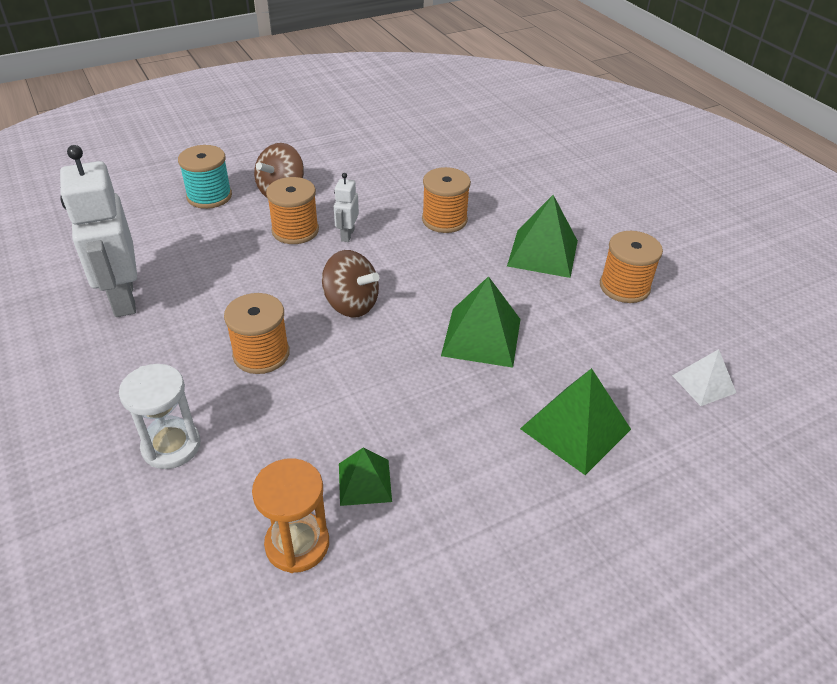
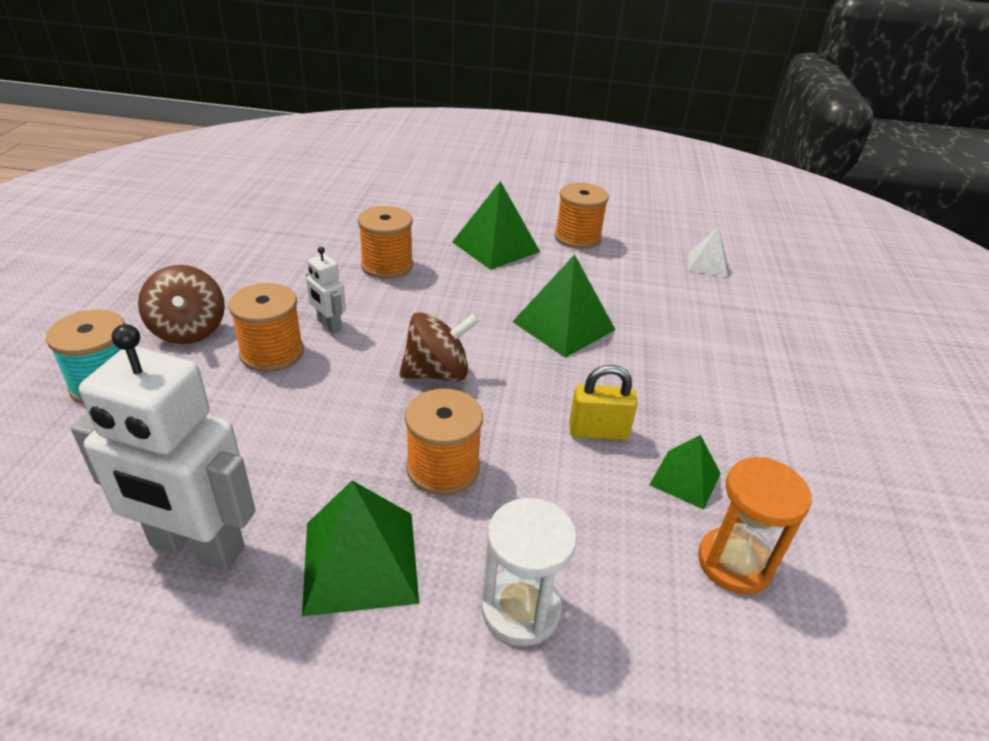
camera: 55 degrees left, 5 degrees down
green pyramid [520,368,631,475] -> green pyramid moved to [302,480,419,616]
none -> yellow padlock [569,365,638,440]

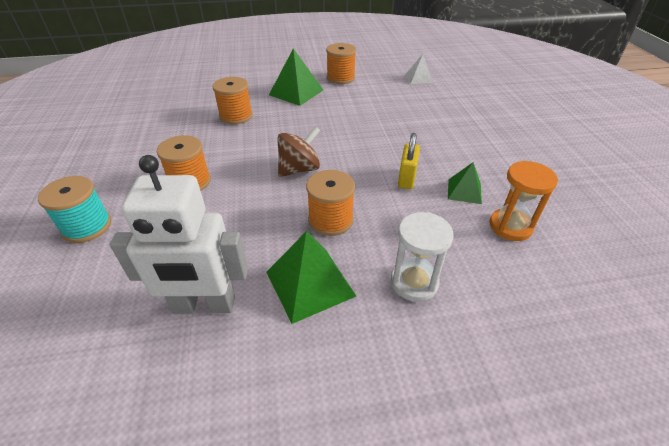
camera: 15 degrees left, 5 degrees up
brown spinning top [138,265,225,344] -> none
white robot [306,247,346,333] -> none
green pyramid [512,254,616,358] -> none
yellow padlock [569,365,638,440] -> yellow padlock turned 60 degrees counterclockwise [398,133,420,189]

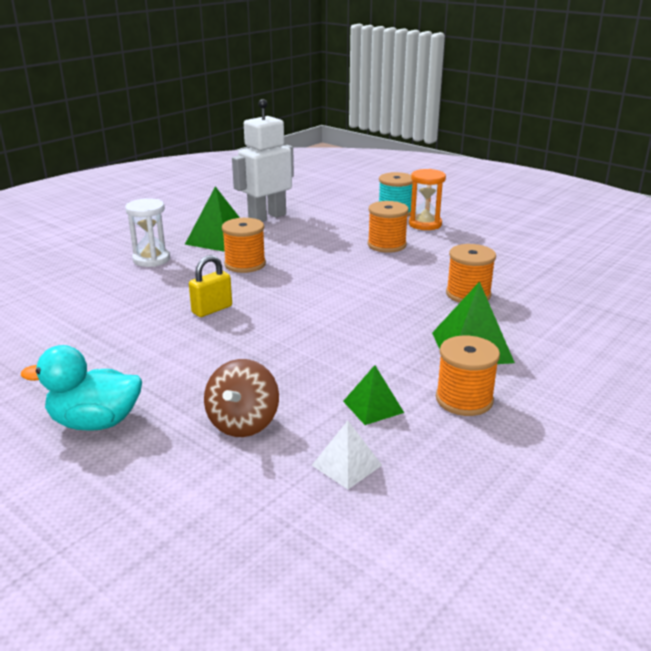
camera: 140 degrees right, 15 degrees down
brown spinning top [277,126,320,177] -> brown spinning top moved to [204,359,279,437]
yellow padlock [398,133,420,189] -> yellow padlock turned 75 degrees clockwise [189,255,232,317]
green pyramid [448,162,482,204] -> green pyramid moved to [343,365,404,425]
orange hourglass [490,161,558,241] -> orange hourglass moved to [409,169,446,230]
none -> turquoise duck [21,345,142,431]

